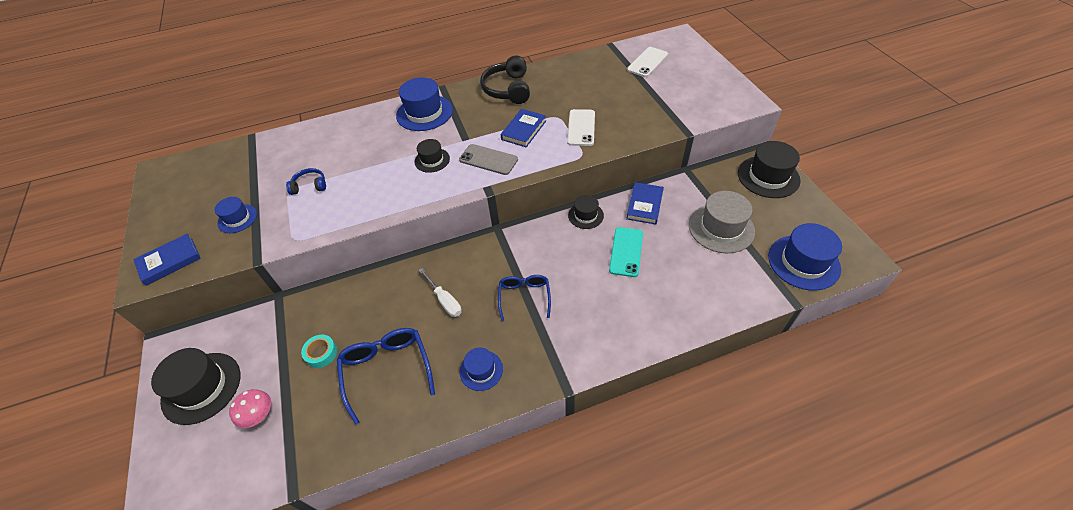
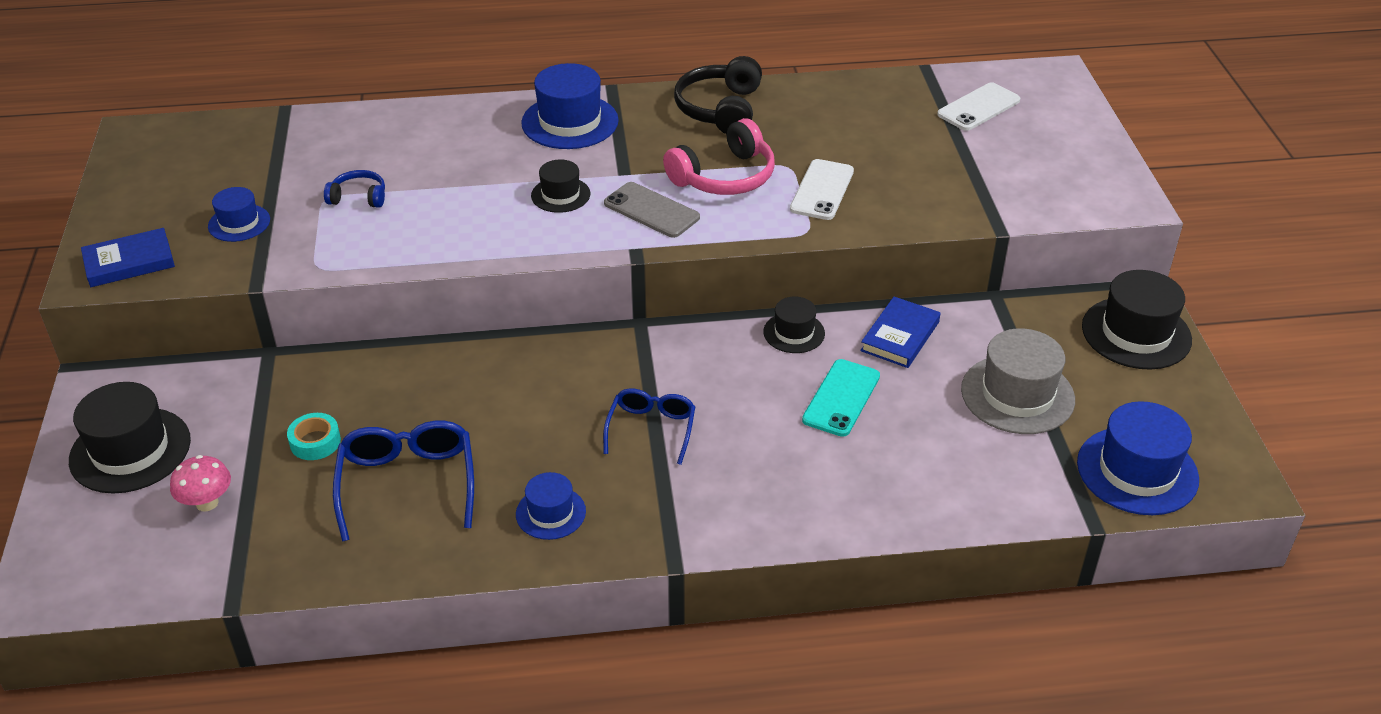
camera: 10 degrees right, 10 degrees down
white screwdriver [419,268,462,317] -> none
blue book [501,109,546,147] -> pink headphones [663,118,775,195]

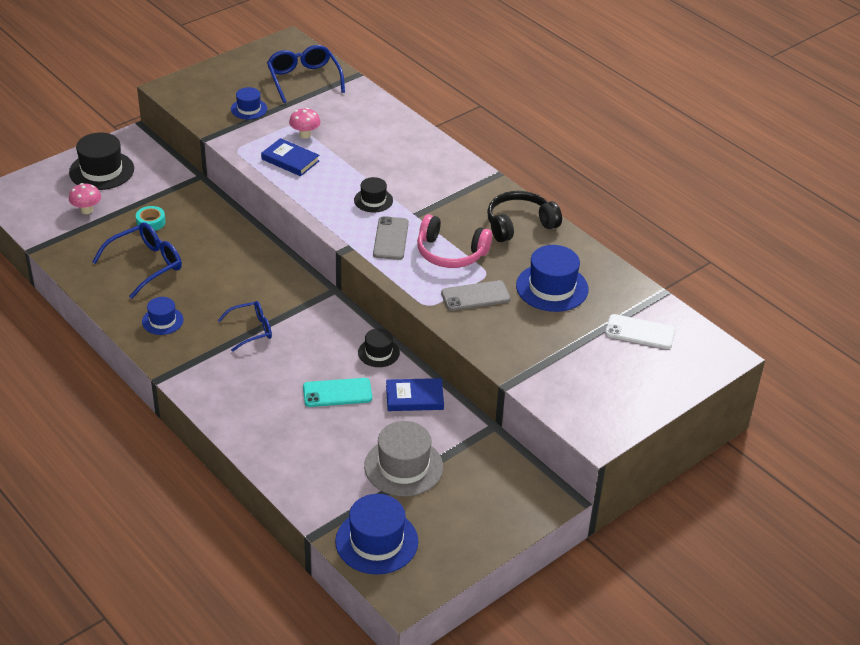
camera: 55 degrees right, 0 degrees up
blue book [81,228,175,287] -> blue book moved to [261,138,319,176]
blue headphones [324,170,385,208] -> pink mushroom [289,108,320,139]
blue hat [521,63,619,149] -> blue hat moved to [516,245,589,312]
white phone [790,159,854,220] -> grey phone [441,280,511,311]
black hat [1082,270,1192,370] -> none
none -> blue glasses [267,45,345,103]

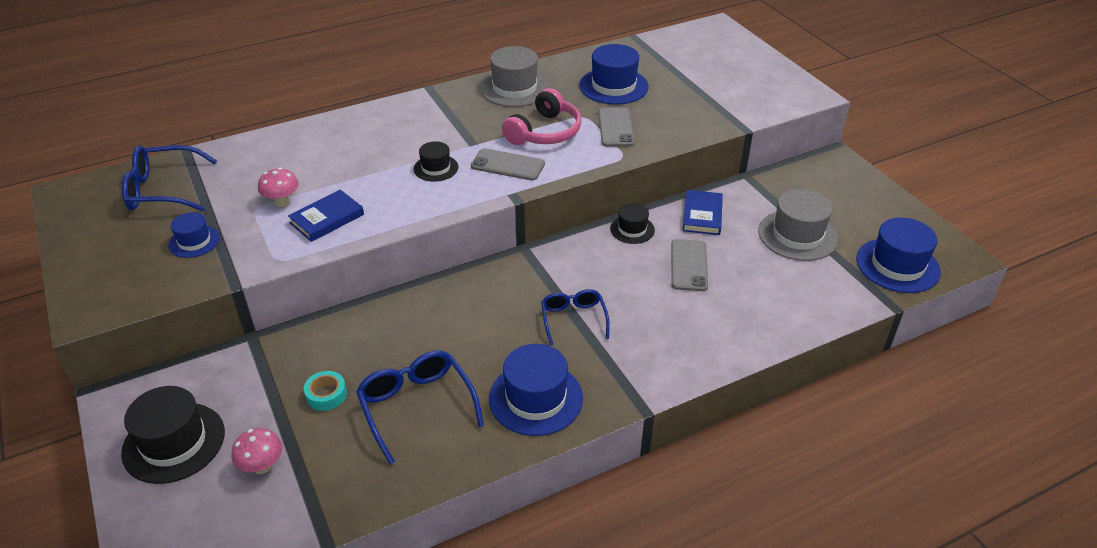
camera: 75 degrees left, 0 degrees up
blue hat [142,297,184,335] -> blue hat [489,344,583,436], size x1.74
turquoise phone [303,378,372,407] -> grey phone [671,239,708,291]
black headphones [487,191,562,242] -> grey hat [480,46,549,107]
white phone [605,314,675,349] -> none

